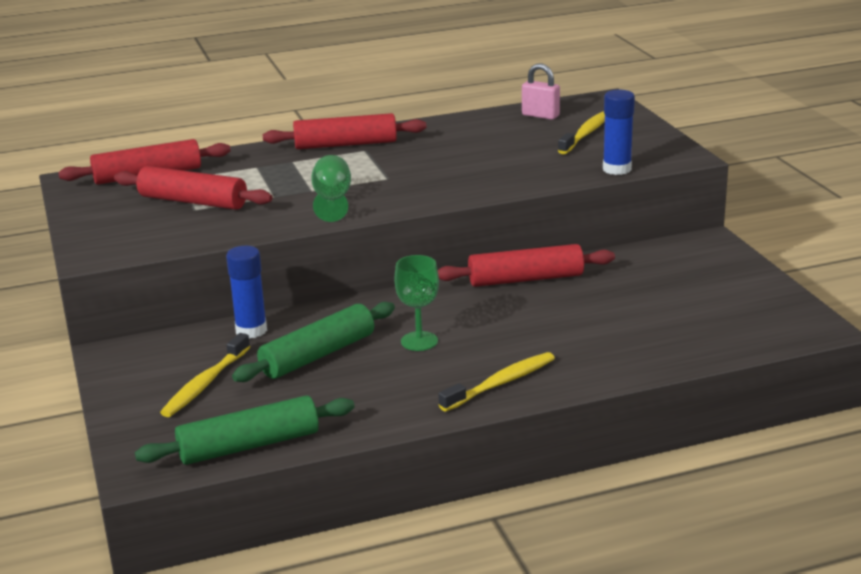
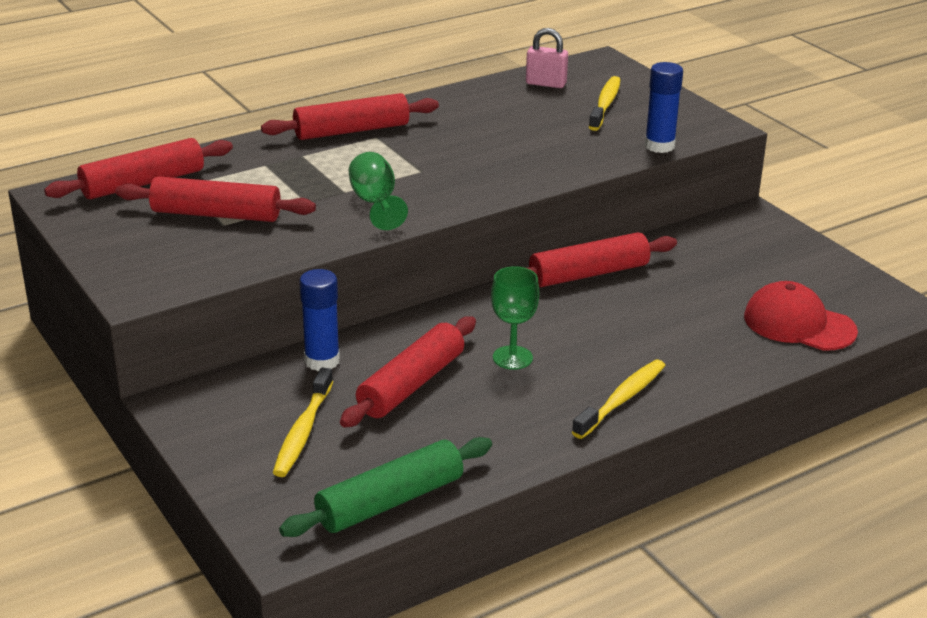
camera: 15 degrees left, 5 degrees up
green rolling pin [232,302,395,382] -> red rolling pin [340,316,476,427]
none -> red cap [744,281,858,351]

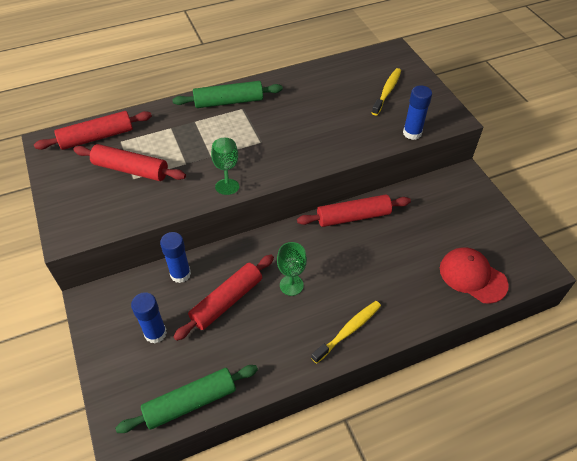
camera: 10 degrees right, 20 degrees up
red rolling pin [261,93,439,140] -> green rolling pin [172,81,283,108]
yellow toothbrush [273,367,333,477] -> blue glue stick [131,292,167,343]
pink padlock [526,28,568,88] -> none

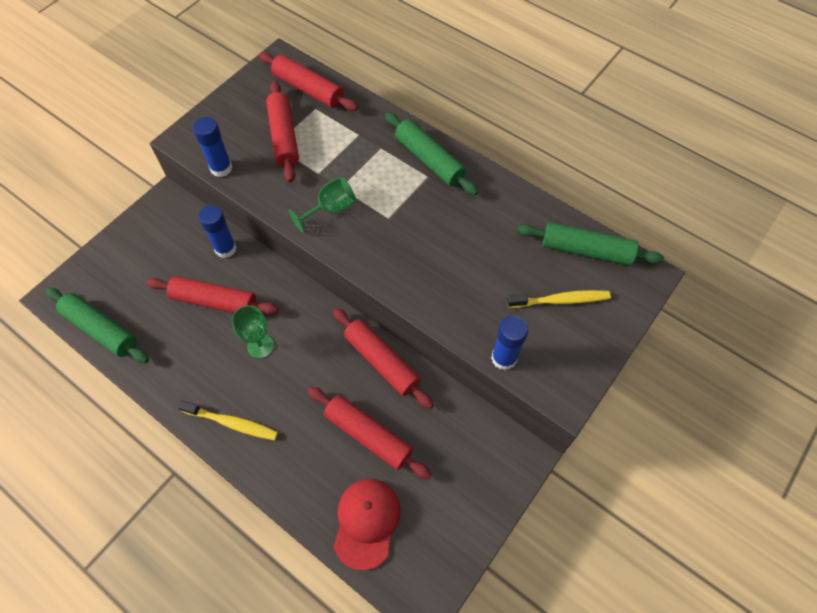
camera: 60 degrees right, 10 degrees up
blue glue stick [131,292,167,343] -> blue glue stick moved to [193,117,232,177]
none -> red rolling pin [308,387,432,480]
none -> green rolling pin [517,222,664,266]

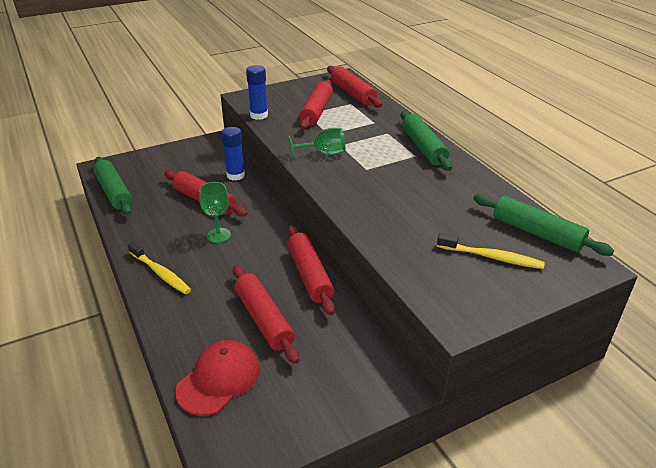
camera: 25 degrees right, 25 degrees down
blue glue stick [491,316,529,370] -> none

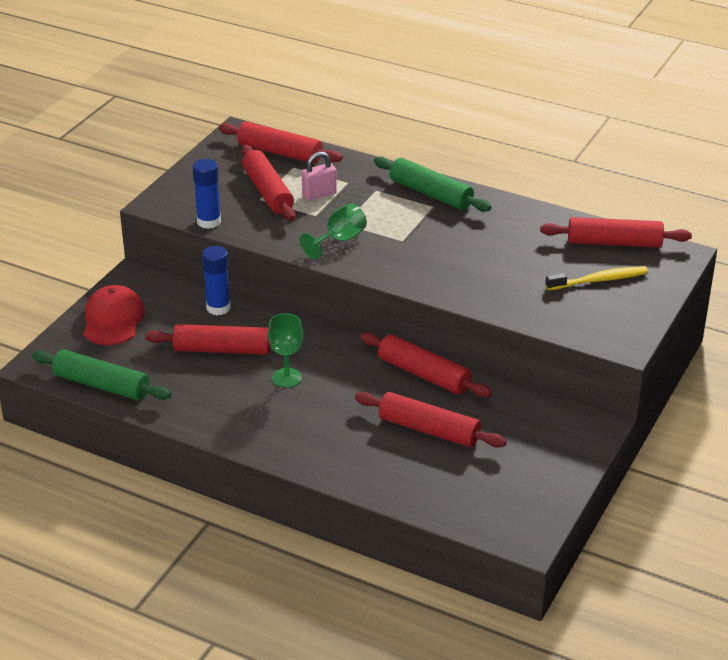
camera: 35 degrees left, 0 degrees up
yellow toothbrush [128,242,191,294] -> none
red cap [175,340,260,416] -> red cap moved to [84,285,145,345]
green rolling pin [473,194,614,256] -> red rolling pin [540,217,692,248]
none -> pink padlock [301,151,337,201]

